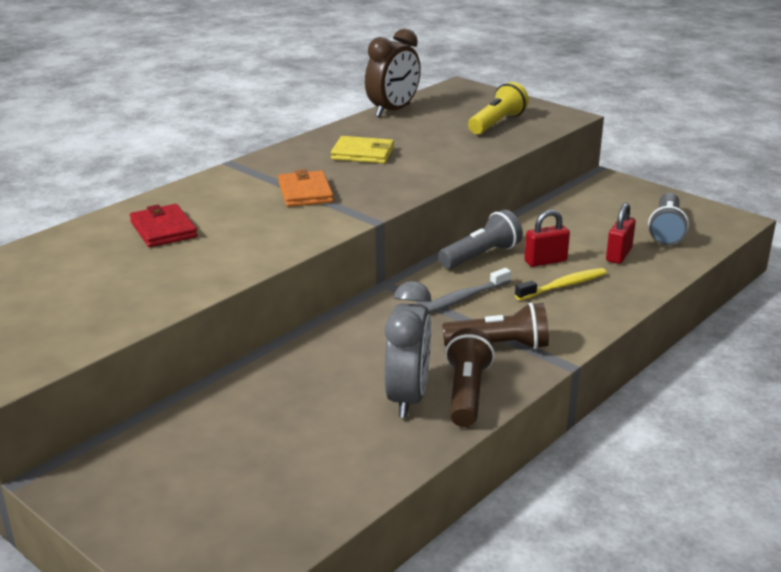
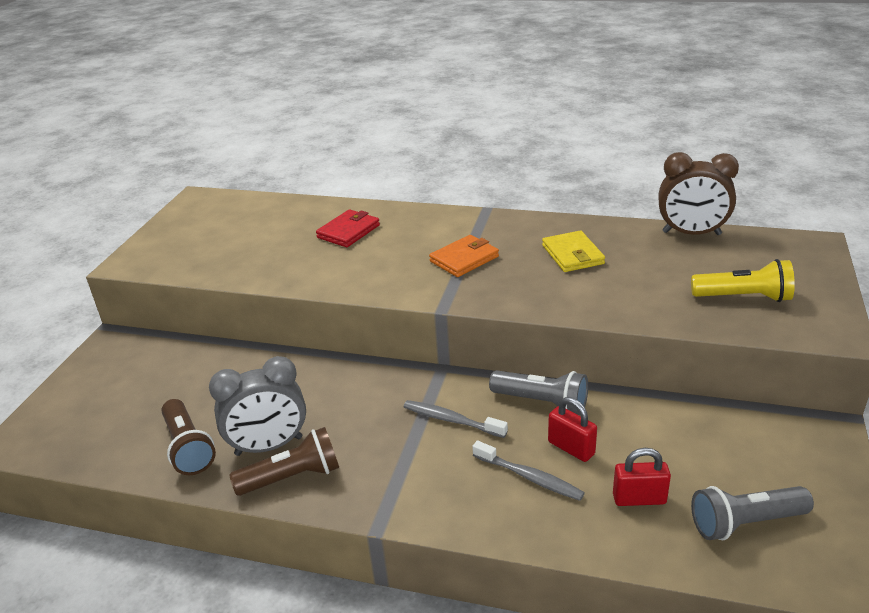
camera: 65 degrees right, 5 degrees up
brown flashlight [442,302,549,349] -> brown flashlight moved to [161,399,216,475]
yellow toothbrush [515,268,607,300] -> grey toothbrush [472,440,585,501]

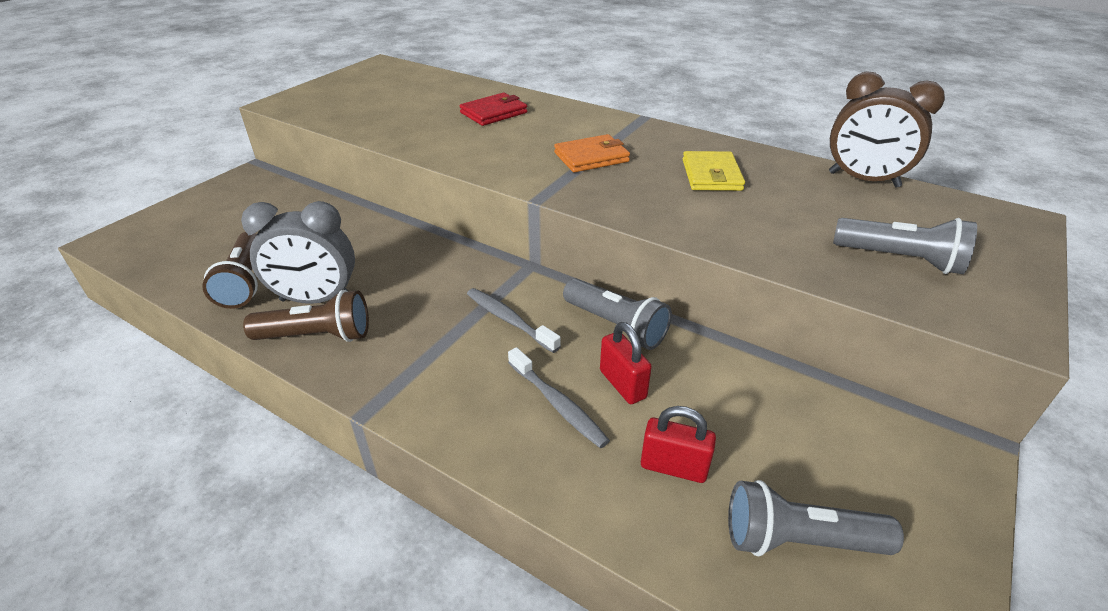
camera: 15 degrees right, 5 degrees up
yellow flashlight [691,259,795,302] -> grey flashlight [833,218,977,274]

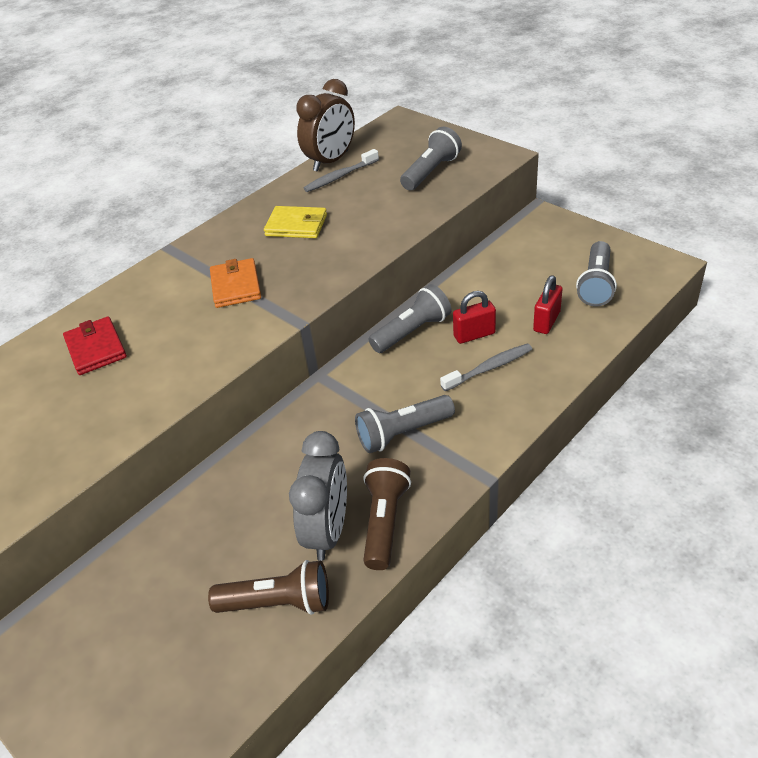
camera: 75 degrees left, 5 degrees up
grey toothbrush [467,288,561,353] -> grey toothbrush moved to [304,149,379,192]
none -> grey flashlight [355,395,455,453]

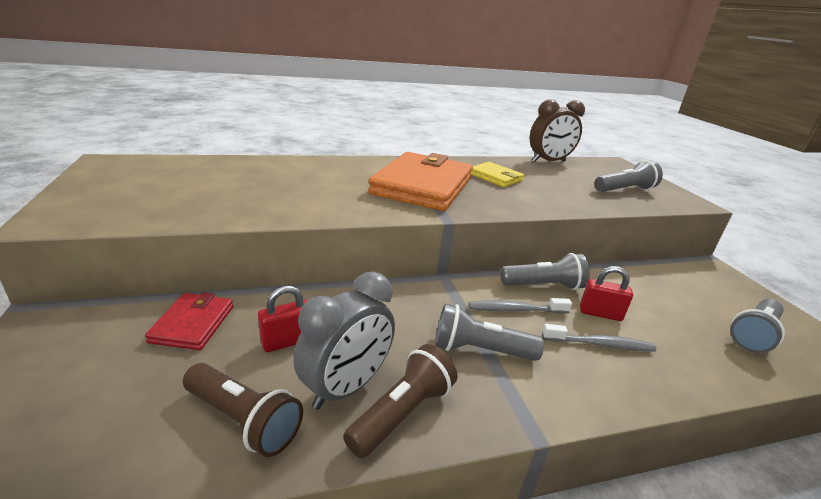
camera: 25 degrees right, 15 degrees down
red wallet [63,316,127,375] -> red wallet moved to [145,292,233,350]
orange wallet [210,258,261,308] -> orange wallet [368,152,473,211], size x2.05
grey toothbrush [304,149,379,192] -> grey toothbrush moved to [468,298,572,314]
red padlock [533,275,562,334] -> red padlock moved to [258,286,307,352]

